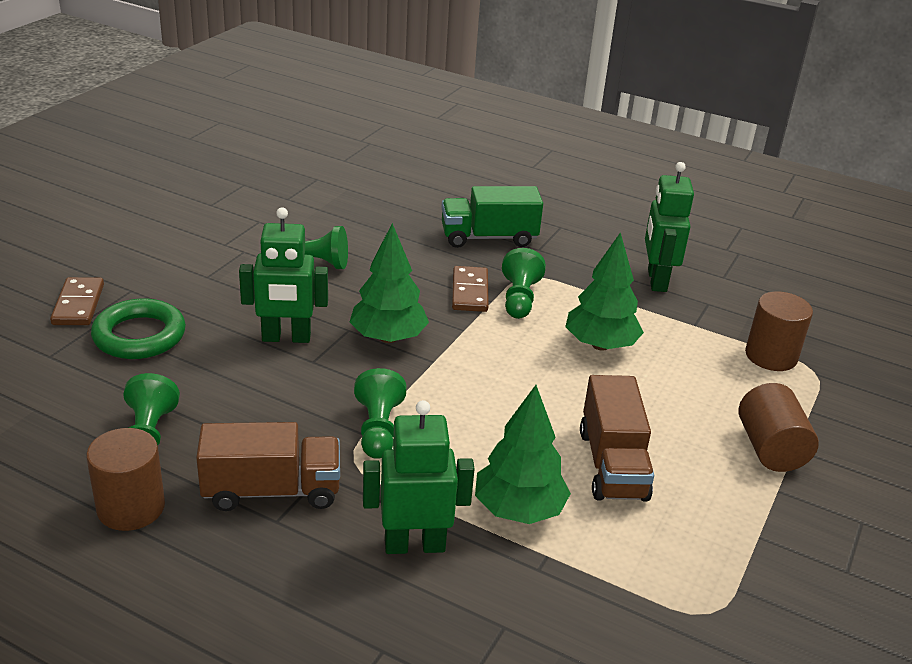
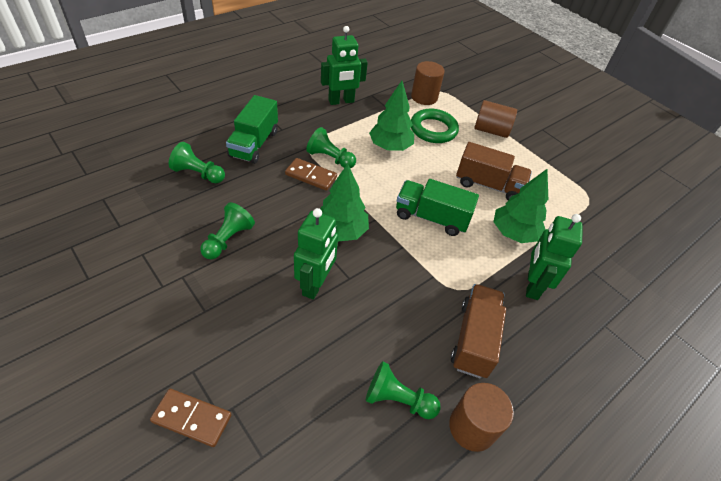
camera: 70 degrees left, 15 degrees up
green ring [91,298,186,359] -> green ring moved to [411,109,459,143]
green pawn [354,368,406,459] -> green pawn moved to [169,142,225,183]
green robot [645,162,694,292] -> green robot turned 45 degrees counterclockwise [321,26,368,105]
none -> green truck [396,179,479,236]

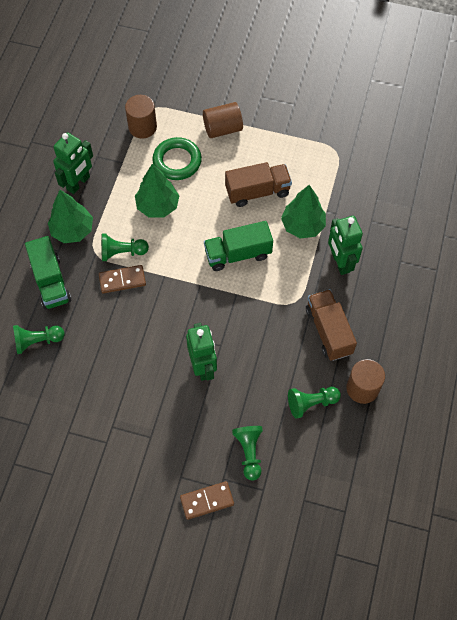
camera: 30 degrees left, 15 degrees up
green pawn [200,202,255,260] -> green pawn moved to [232,426,263,481]
green tree [320,163,369,241] -> green tree moved to [48,190,93,243]

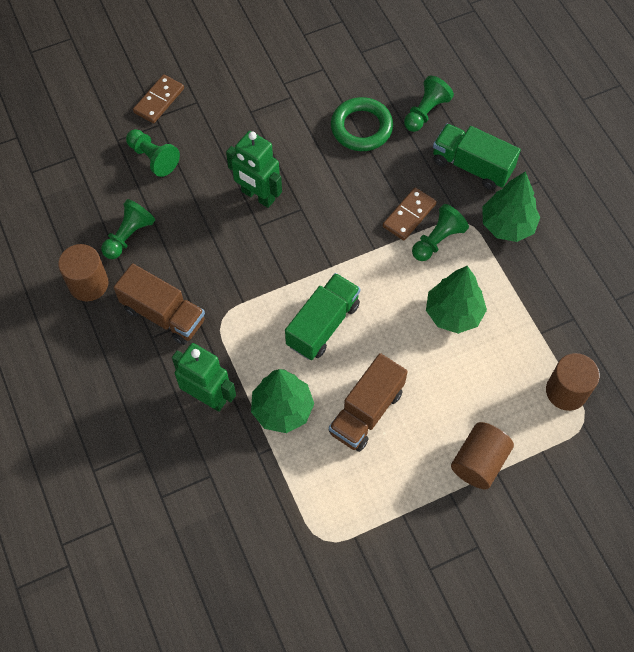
camera: 140 degrees right, 0 degrees up
green robot [53,132,93,194] -> none
green ring [152,137,202,180] -> green ring moved to [331,97,393,151]

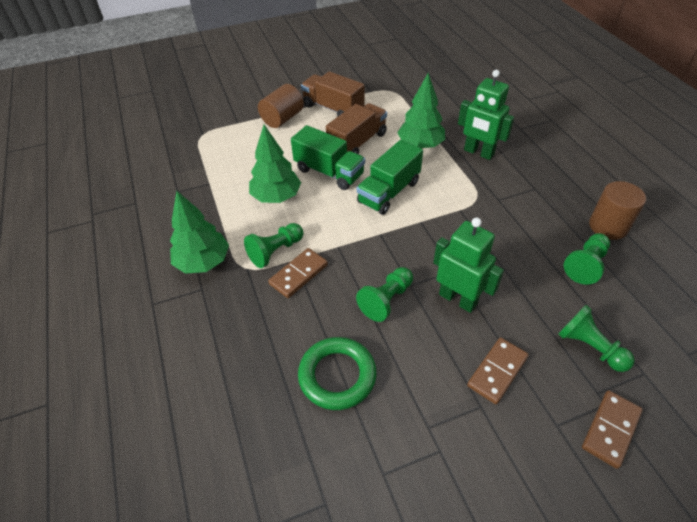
camera: 175 degrees left, 15 degrees down
brown truck [113,264,205,345] -> brown truck moved to [301,71,365,117]
green pawn [404,76,454,132] -> green pawn moved to [356,267,413,322]
green truck [433,124,521,190] -> green truck moved to [291,125,365,190]
brown cylinder [546,353,600,411] -> none
none -> brown domino [467,338,529,404]

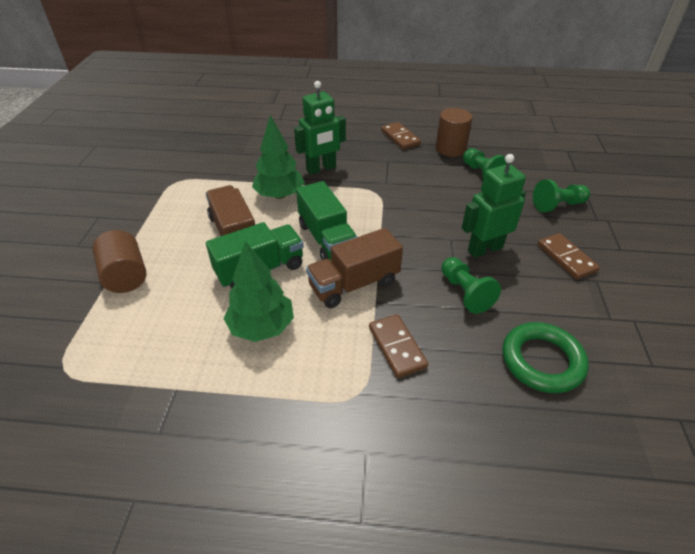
camera: 65 degrees left, 5 degrees down
green tree [170,191,229,274] -> none
green pawn [244,223,304,268] -> none
brown truck [301,71,365,117] -> brown truck moved to [306,228,403,308]
brown domino [582,390,643,469] -> brown domino moved to [381,122,421,149]

